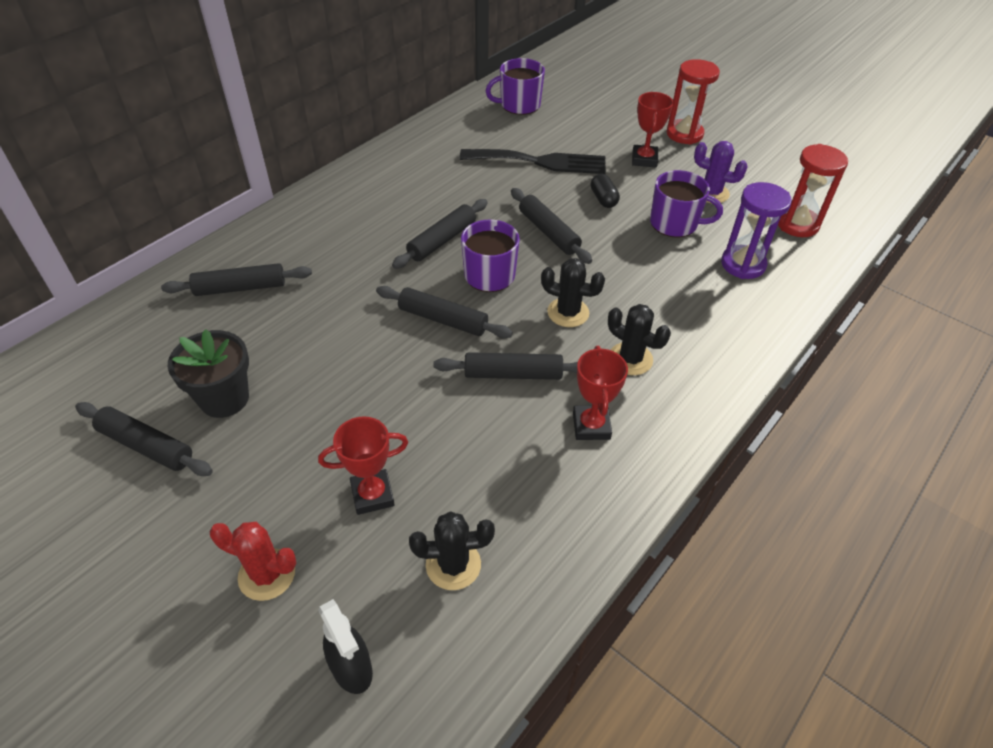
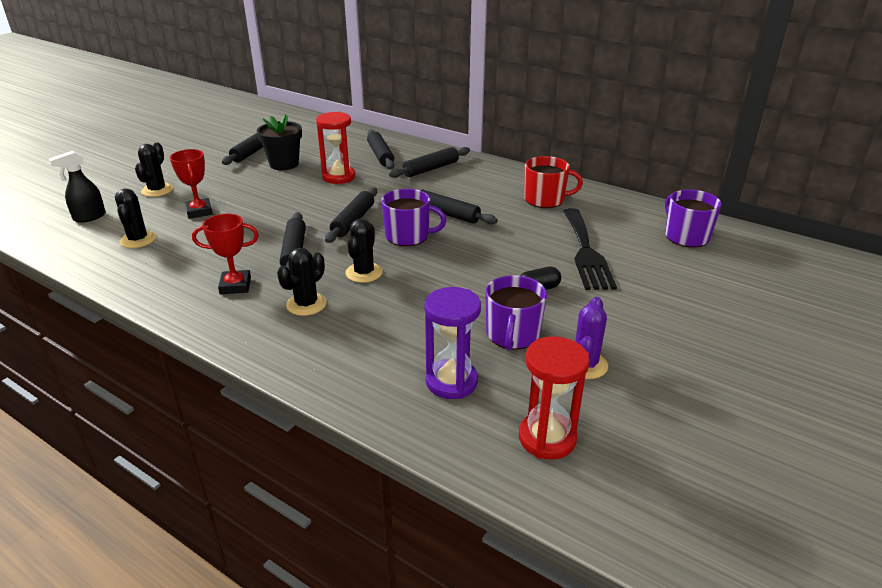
camera: 85 degrees right, 15 degrees down
red cactus [209,522,297,601] -> black cactus [135,142,173,197]
black rolling pin [511,188,592,264] -> black rolling pin moved to [389,147,470,178]
red trophy [632,92,673,167] -> none
red hourglass [667,59,720,145] -> red hourglass moved to [316,112,355,184]
none -> red mug [524,156,583,208]

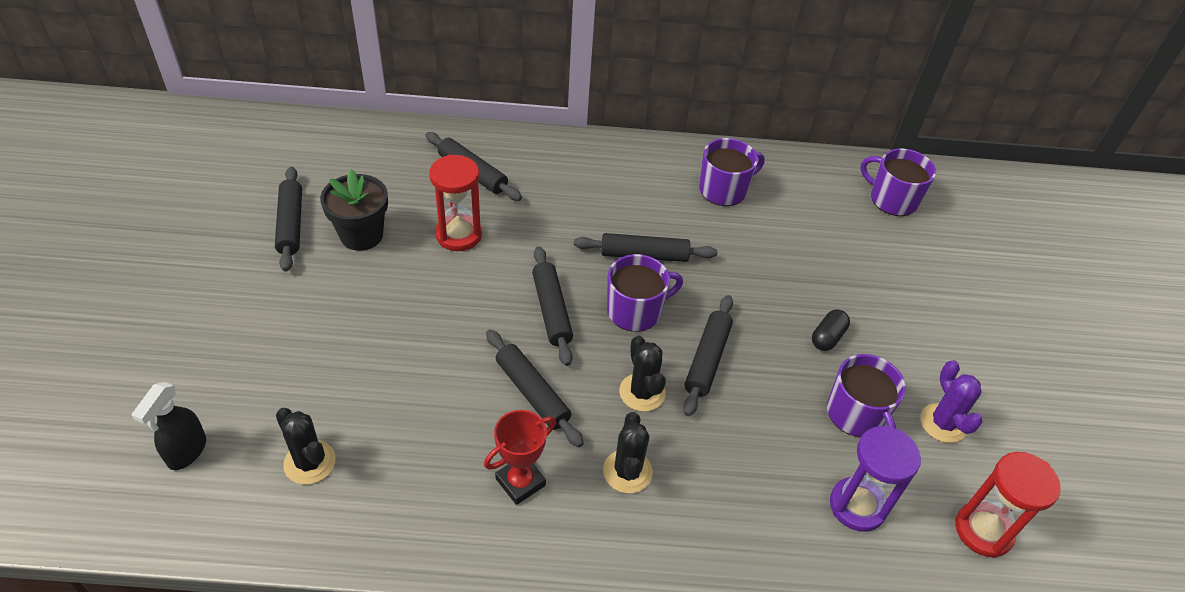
camera: 35 degrees left, 15 degrees up
black cactus [135,142,173,197] -> none
red trophy [170,149,213,219] -> none
black rolling pin [389,147,470,178] -> black rolling pin moved to [683,295,733,416]
red mug [524,156,583,208] -> purple mug [699,138,765,206]
black fork [563,208,617,290] -> none

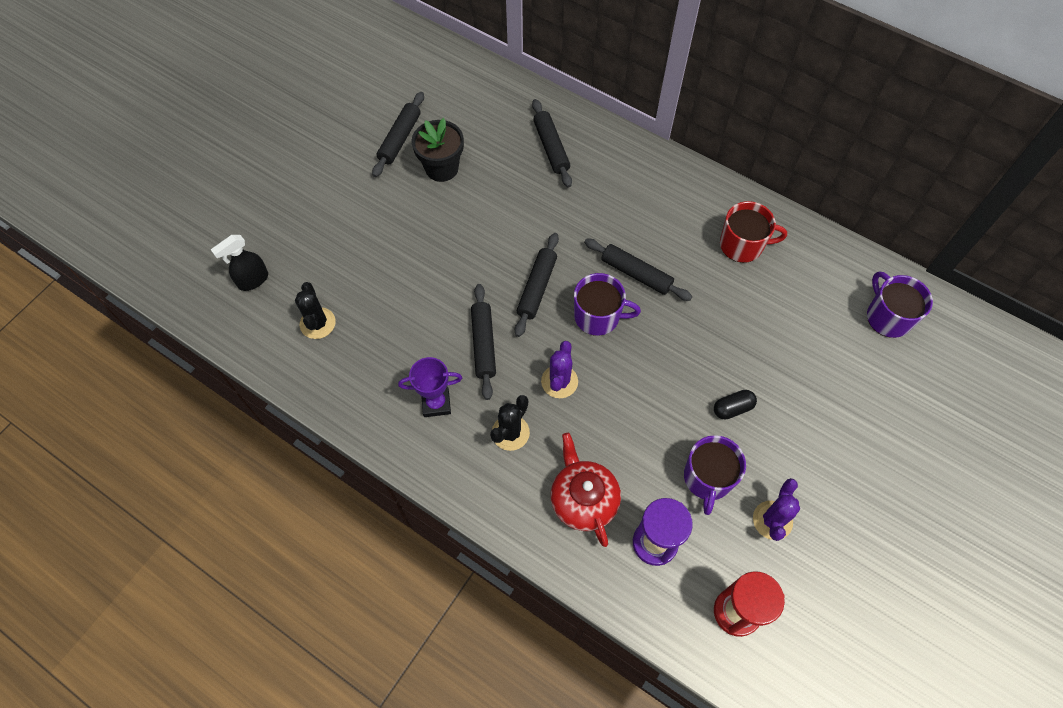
camera: 35 degrees right, 15 degrees up
red hourglass [429,154,482,251] -> none
red trophy [484,410,556,505] -> purple trophy [398,357,462,417]
black cactus [619,336,666,412] -> purple cactus [541,341,578,398]
black rolling pin [683,295,733,416] -> none
purple mug [699,138,765,206] -> red mug [720,201,787,263]
none -> red teapot [551,433,621,547]

